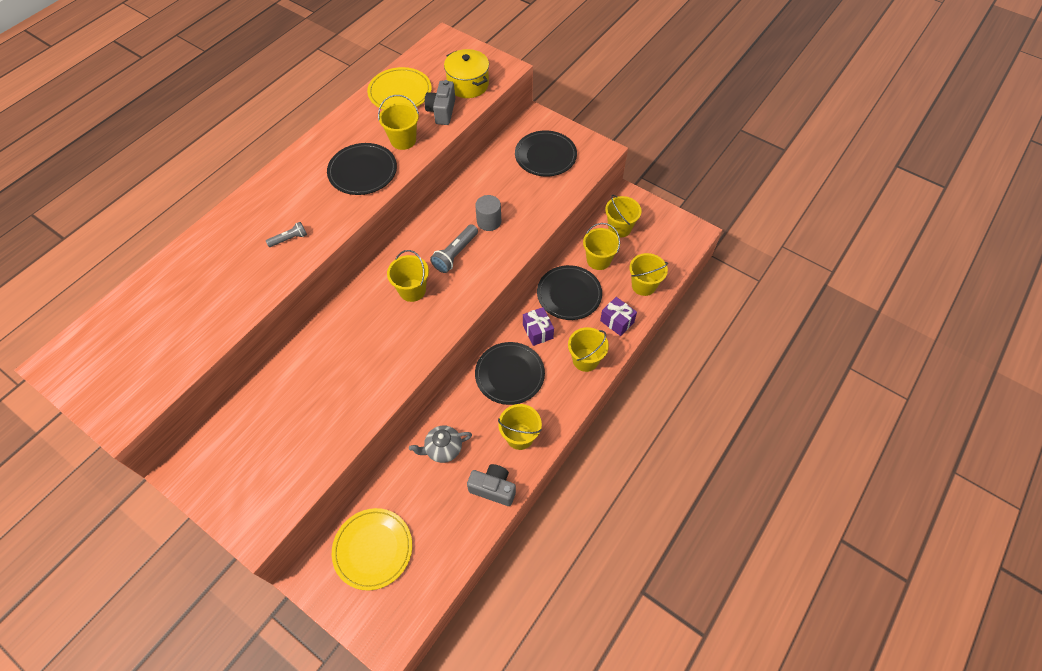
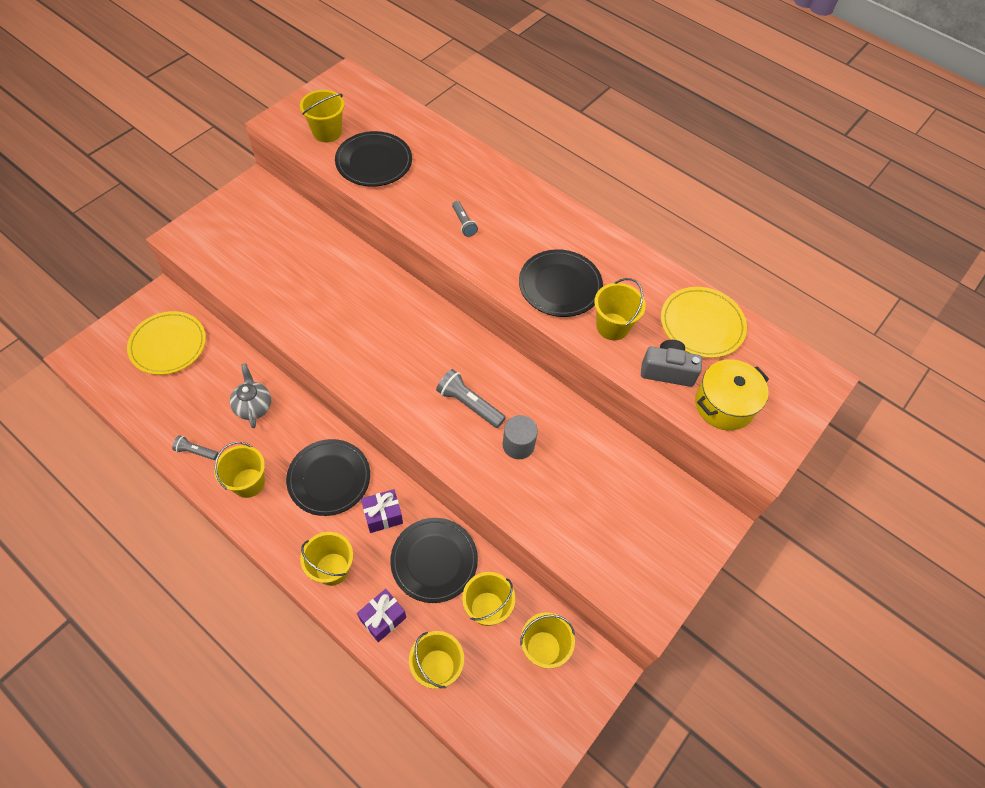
camera: 90 degrees right, 0 degrees up
yellow bucket [387,250,429,302] -> yellow bucket moved to [300,90,345,142]
grey camera [467,464,516,506] -> grey flashlight [172,435,218,460]
black plate [515,130,577,177] -> black plate moved to [335,131,412,187]

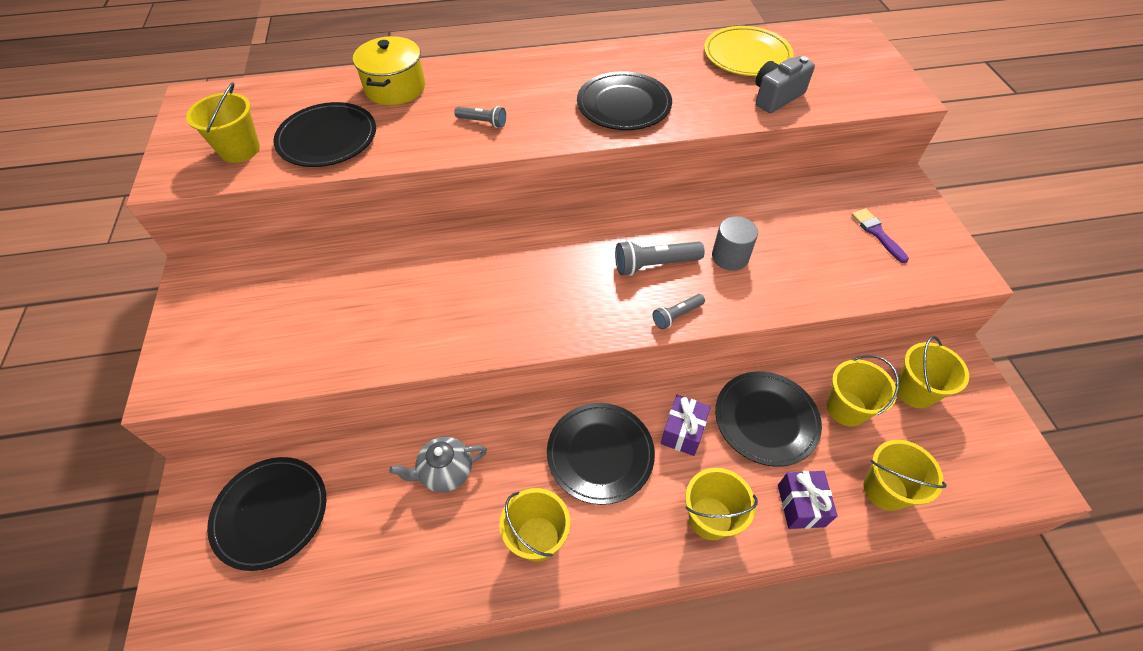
camera: 45 degrees left, 5 degrees down
yellow plate [127,311,206,375] -> black plate [207,457,326,571]
grey flashlight [172,435,218,460] -> grey flashlight moved to [653,294,705,329]
grey teapot [230,364,271,428] -> grey teapot turned 45 degrees counterclockwise [389,437,487,492]
yellow bucket [594,278,646,340] -> none
yellow pot [695,359,769,431] -> yellow pot moved to [353,36,425,105]
none -> purple brush [851,208,909,263]

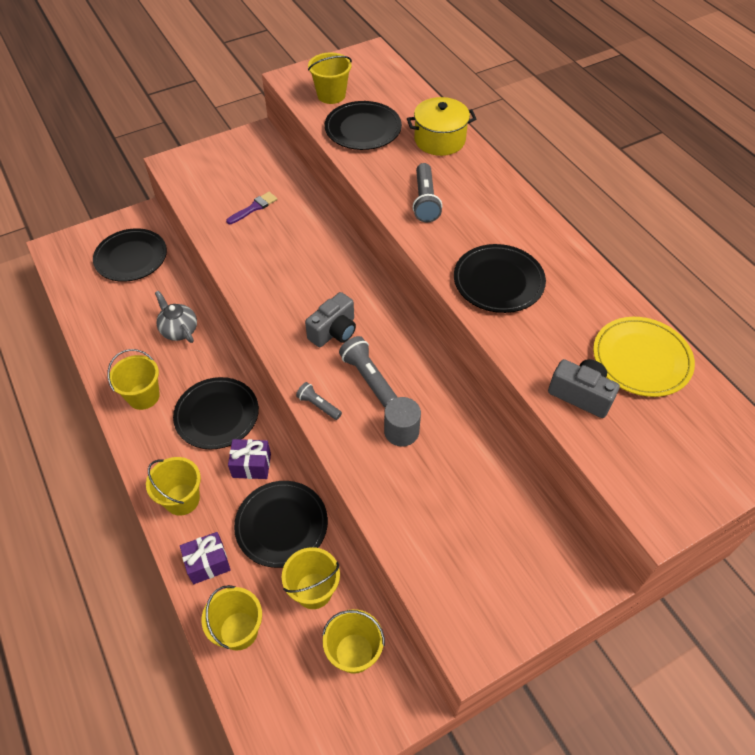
camera: 70 degrees right, 0 degrees up
grey flashlight [454,106,506,128] -> grey flashlight [413,163,442,222], size x1.64
purple brush [851,208,909,263] -> purple brush moved to [226,192,277,224]
none -> grey camera [305,292,356,347]

